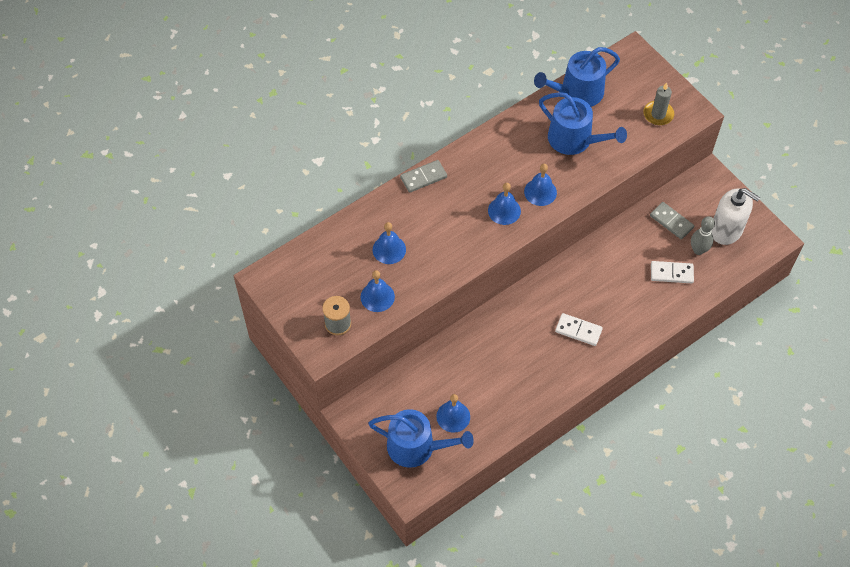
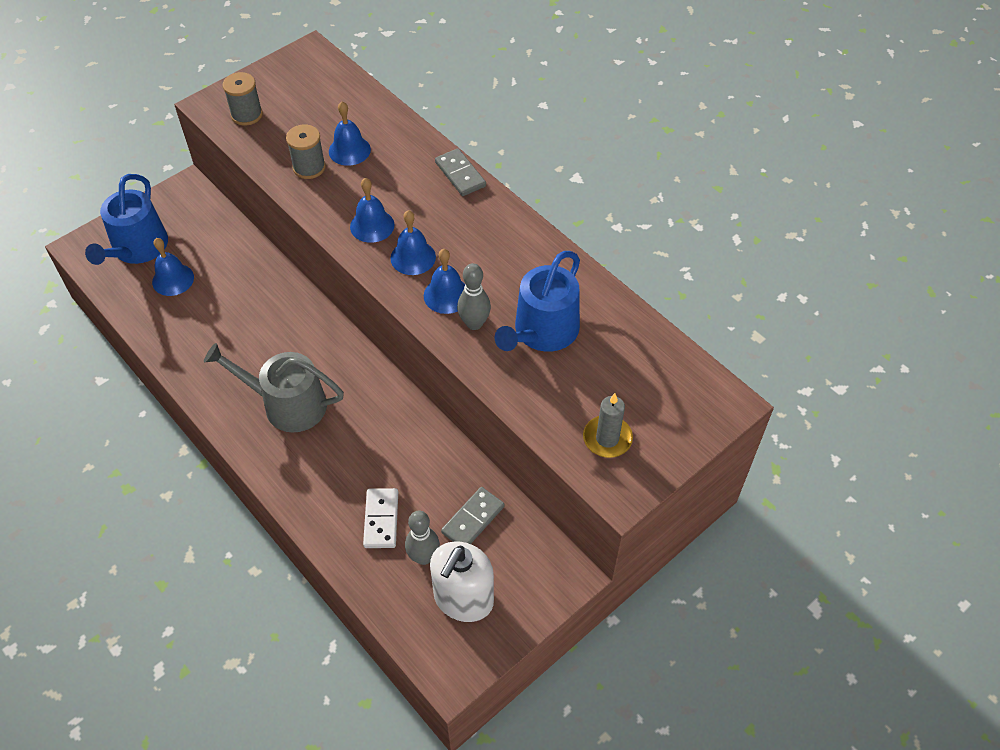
camera: 85 degrees right, 5 degrees down
blue bell [361,270,395,312] -> blue bell moved to [350,178,394,243]
blue watering can [534,47,620,107] -> none
white domino [555,313,603,346] -> grey watering can [204,343,344,433]
none -> grey spool [286,125,326,179]
none -> grey bowling pin [457,263,491,330]

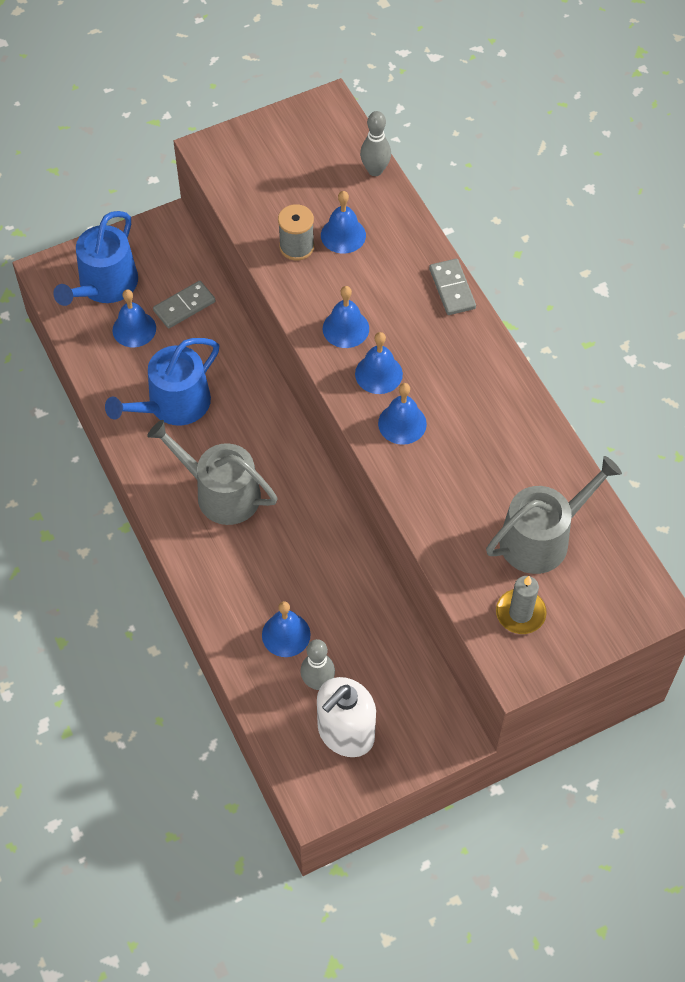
camera: 15 degrees right, 5 degrees up
grey spool [223,72,263,126] -> none
white domino [363,488,398,548] -> blue bell [262,601,311,657]
grey domino [441,487,505,544] -> grey domino moved to [153,281,216,328]
grey bowling pin [457,263,491,330] -> grey bowling pin moved to [360,111,391,176]
blue watering can [495,251,580,352] -> blue watering can moved to [105,338,219,425]
none -> grey watering can [486,456,622,574]

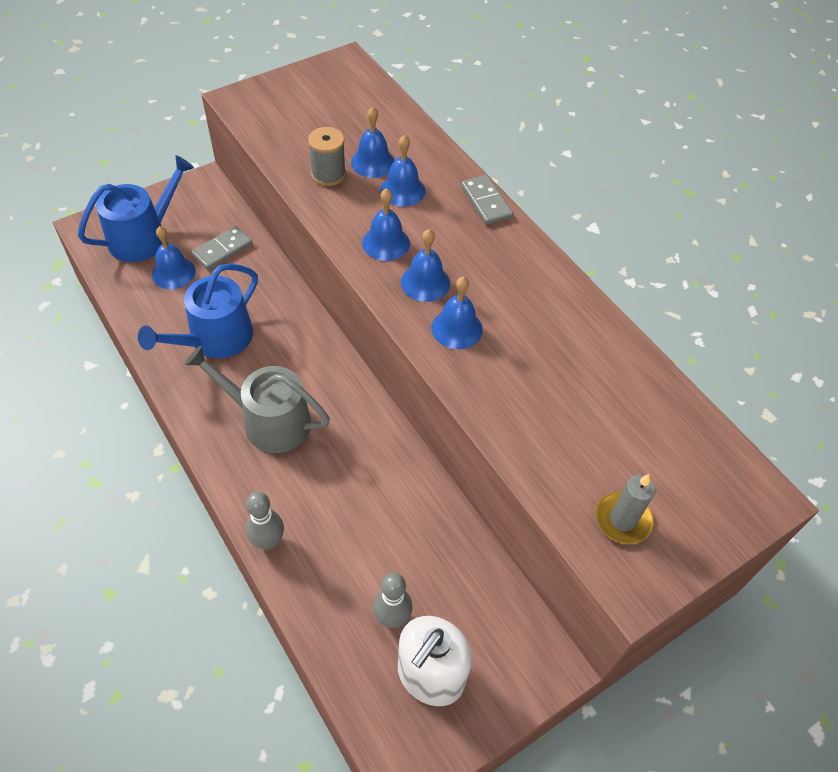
camera: 10 degrees left, 5 degrees down
blue watering can [53,211,138,306] -> blue watering can turned 150 degrees counterclockwise [78,155,194,262]
blue bell [262,601,311,657] -> blue bell moved to [380,135,425,207]
grey bowling pin [360,111,391,176] -> grey bowling pin moved to [246,492,284,550]
grey watering can [486,456,622,574] -> none

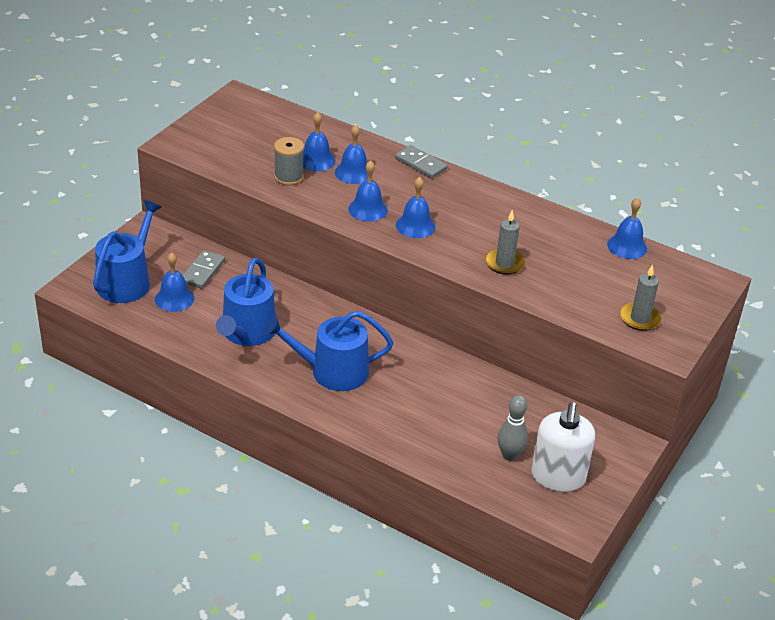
camera: 25 degrees left, 15 degrees down
grey watering can [185,346,330,453] -> blue watering can [264,311,393,391]
grey bowling pin [246,492,284,550] -> none
blue bell [431,276,483,349] -> blue bell moved to [607,197,647,259]
none -> grey candle [485,210,525,275]

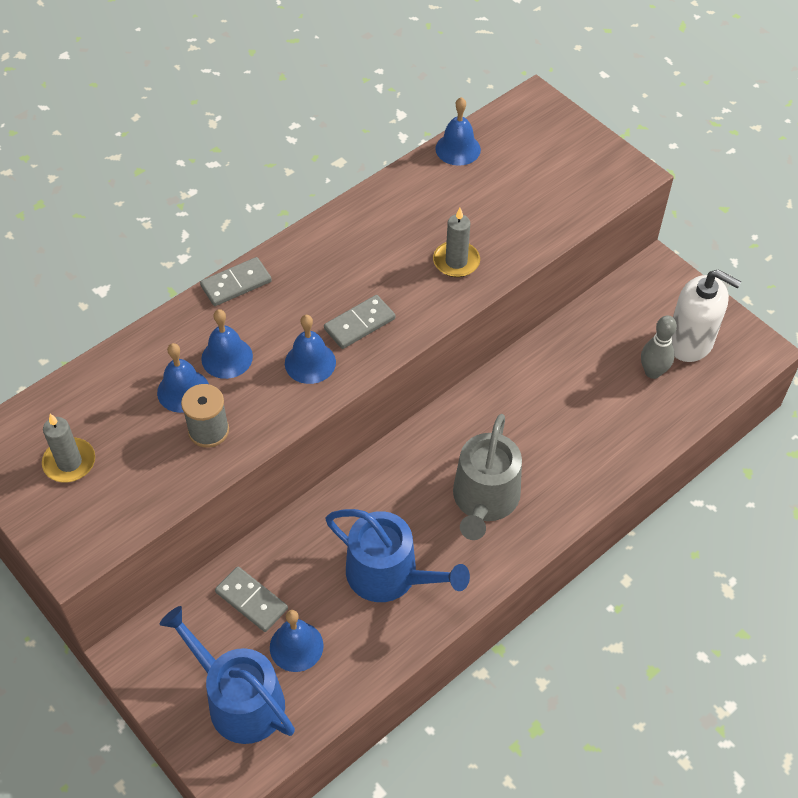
camera: 70 degrees left, 15 degrees up
blue watering can [264,311,393,391] -> grey watering can [453,414,522,540]
blue bell [396,177,435,238] -> grey domino [324,295,395,349]
grey candle [620,264,662,331] -> grey candle moved to [42,414,95,483]

